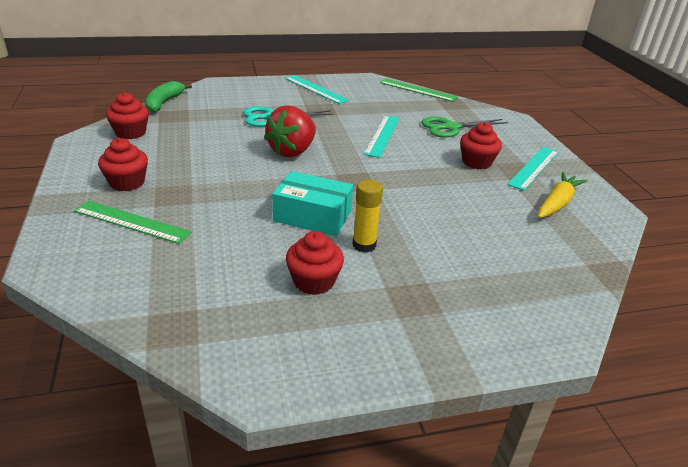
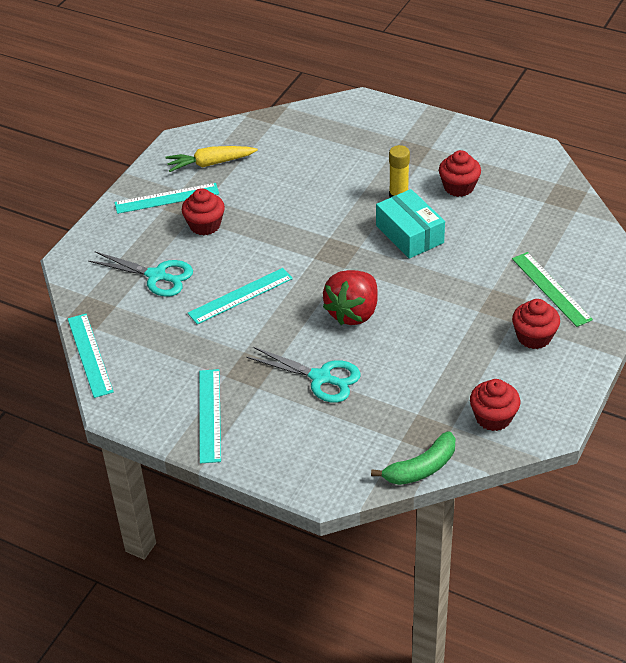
camera: 135 degrees left, 10 degrees up
red strawberry [264,105,316,158] -> red strawberry turned 135 degrees clockwise [323,270,378,325]
green ruler [380,79,458,102] -> turquoise ruler [68,314,114,398]
green scissors [421,117,508,137] -> turquoise scissors [88,251,193,297]

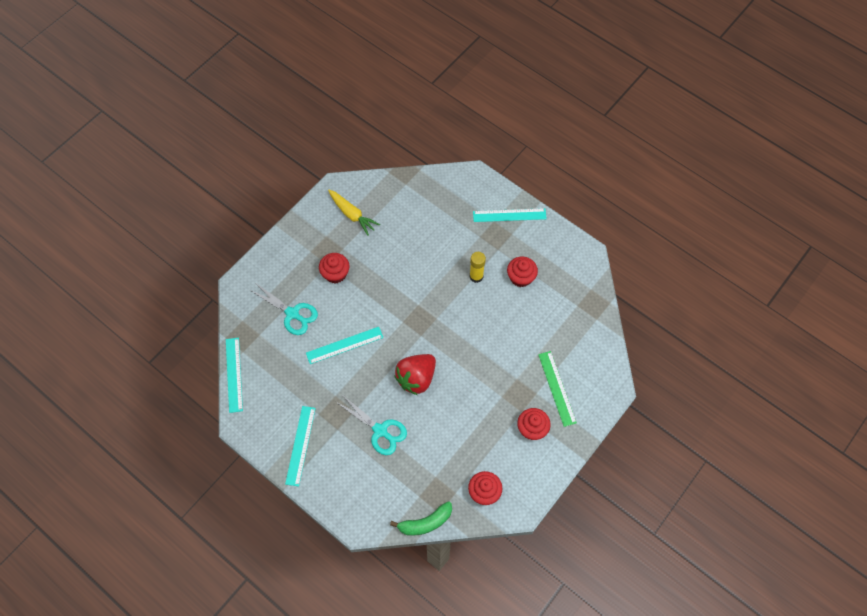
camera: 10 degrees right, 20 degrees up
turquoise ruler [114,183,219,214] -> turquoise ruler moved to [473,208,547,222]
yellow carrot [165,146,258,172] -> yellow carrot turned 135 degrees counterclockwise [328,190,380,236]
turquoise box [376,189,445,259] -> none

